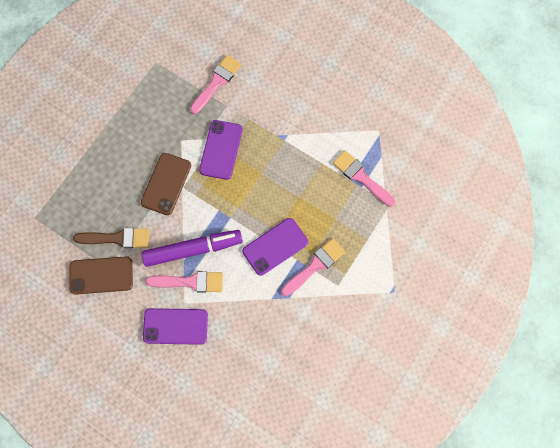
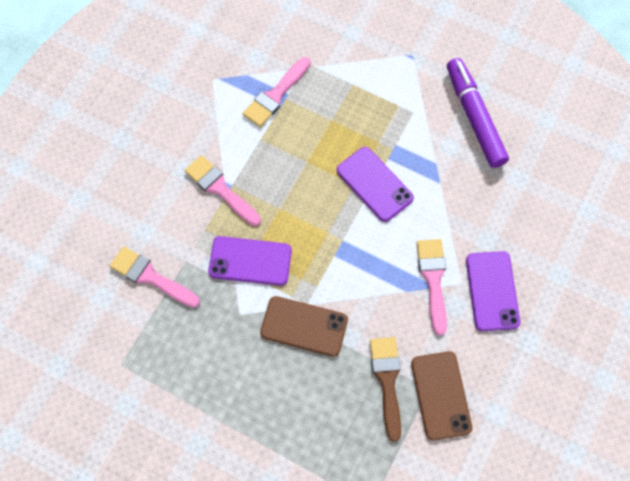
camera: 95 degrees left, 5 degrees down
purple marker [142,230,243,267] -> purple marker moved to [447,58,509,168]
pink brush [281,238,345,296] -> pink brush moved to [185,155,261,226]

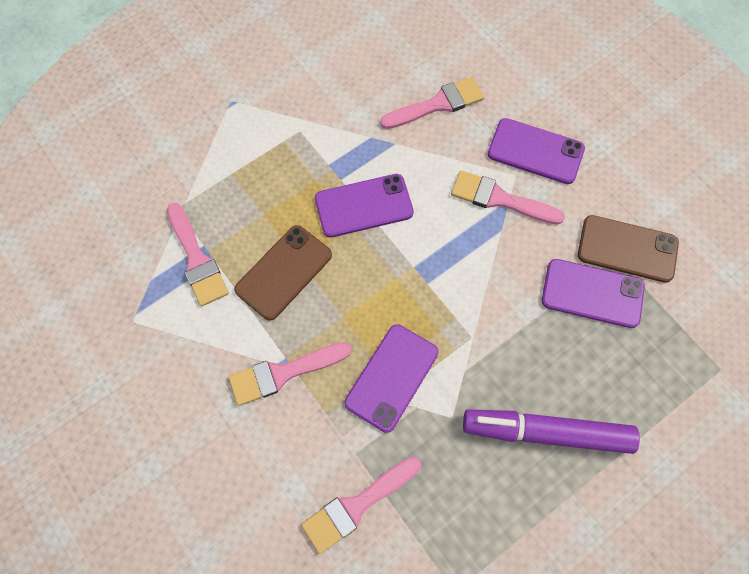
camera: 65 degrees left, 0 degrees up
brown phone [260,296,348,357] -> brown phone moved to [234,225,332,321]
brown brush [370,337,401,442] -> purple phone [542,259,645,328]
purple marker [447,58,509,168] -> purple marker moved to [463,409,640,454]
none -> pink brush [380,77,484,129]

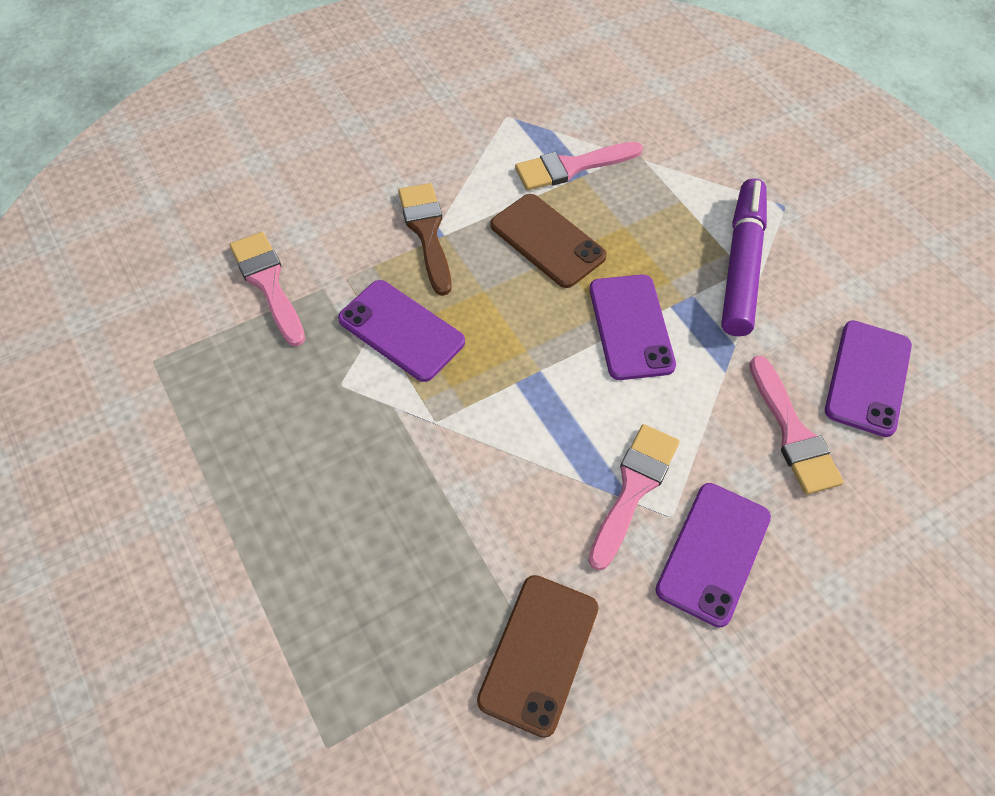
camera: 95 degrees right, 10 degrees down
pink brush [228,342,352,406] -> brown brush [398,183,452,296]
purple marker [463,409,640,454] -> purple marker moved to [721,178,767,336]
purple phone [542,259,645,328] -> purple phone moved to [825,320,912,437]

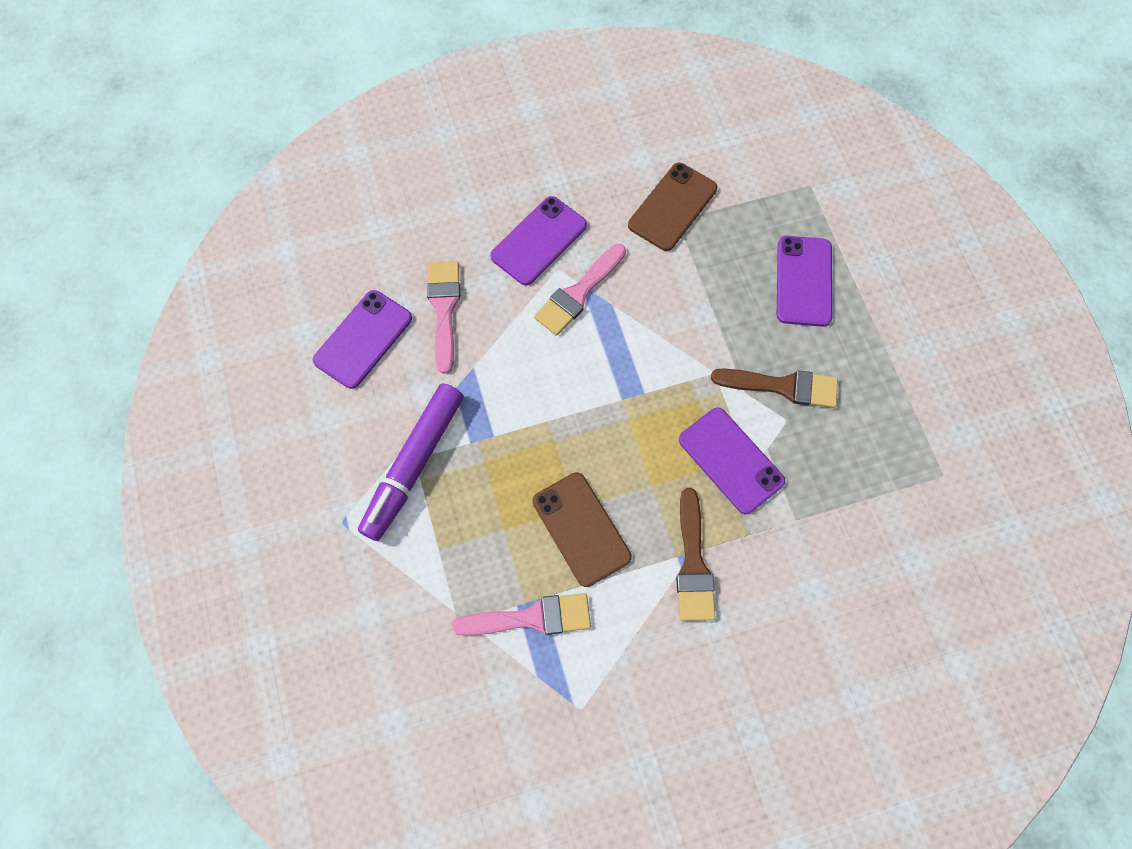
camera: 165 degrees left, 10 degrees up
pink brush [230,232,305,347] -> none
purple phone [589,274,676,380] -> purple phone moved to [777,236,832,327]
none -> brown brush [711,368,838,408]

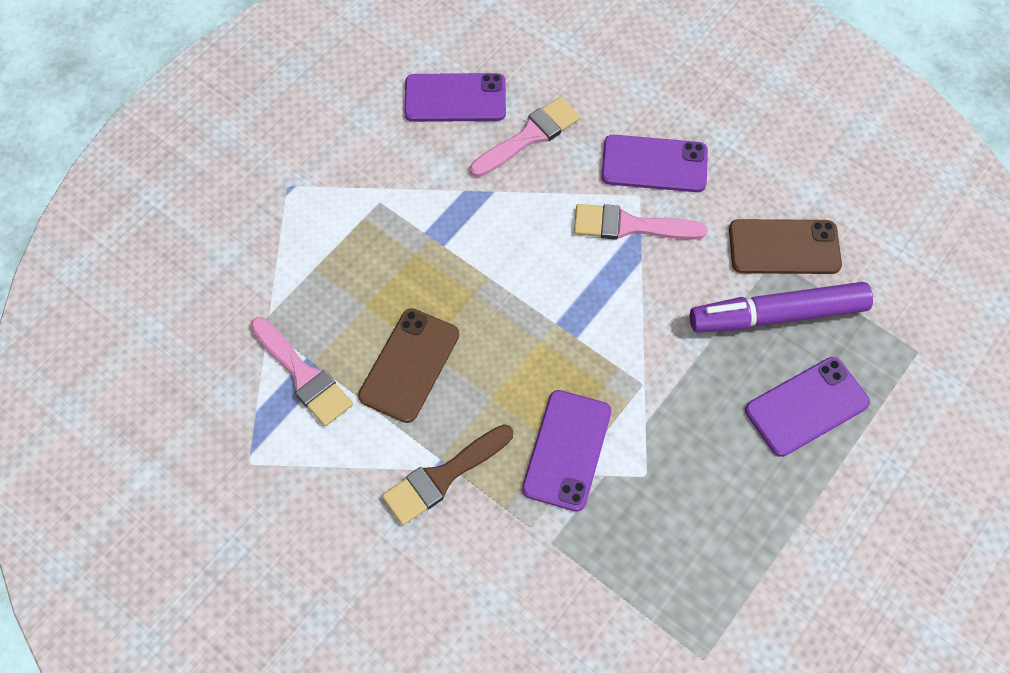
camera: 55 degrees right, 5 degrees down
purple marker [358,383,463,541] -> purple marker moved to [690,282,873,333]
brown brush [711,368,838,408] -> none

